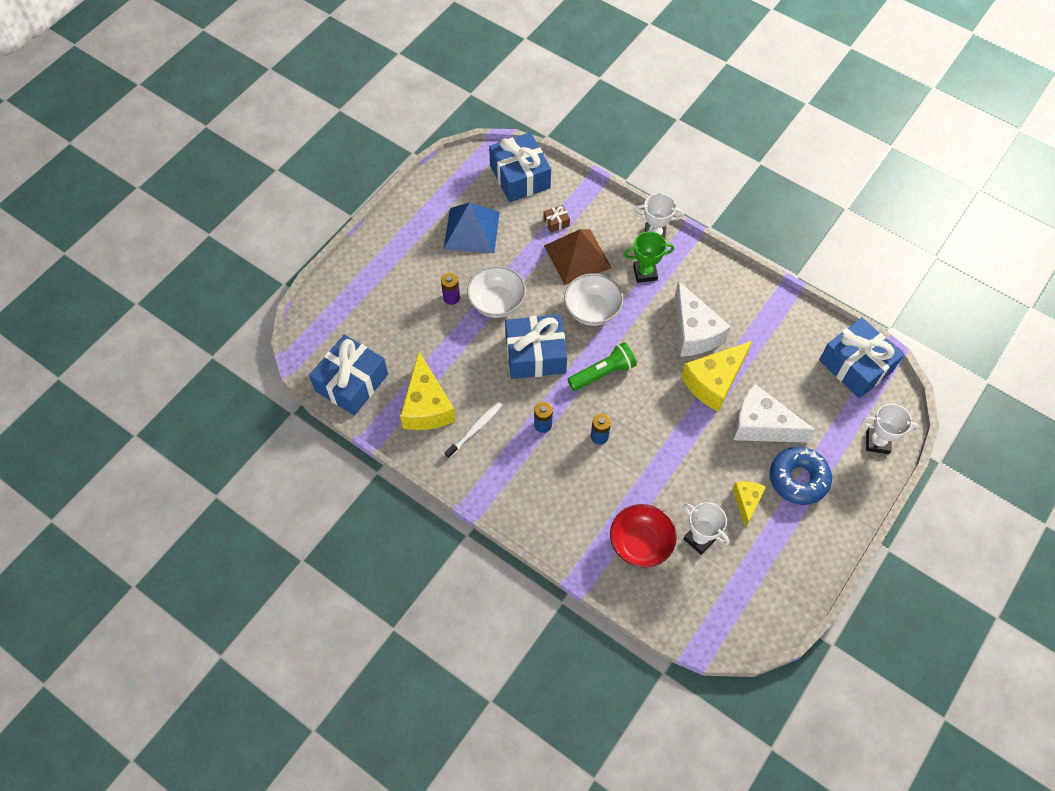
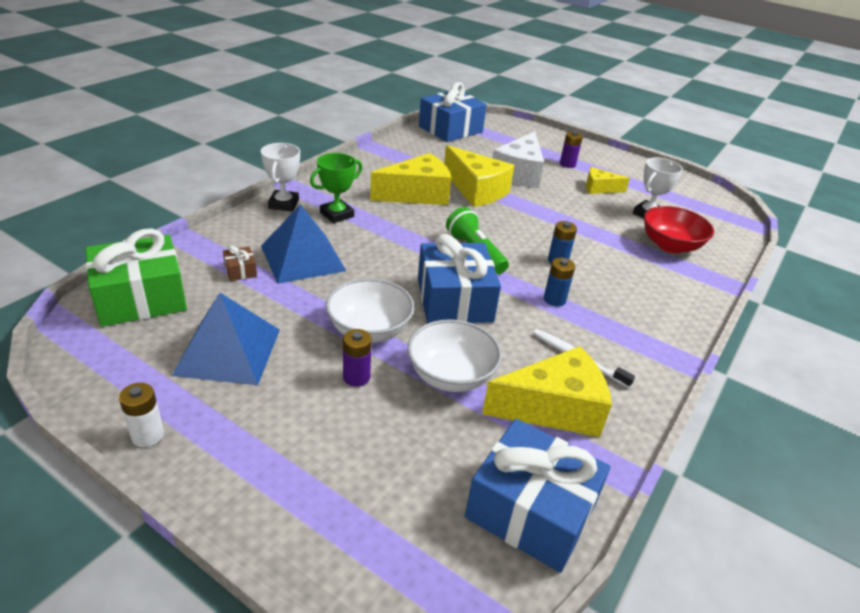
camera: 95 degrees left, 25 degrees down
blue gift [489,132,551,202] -> green gift [85,228,187,327]
brown pyramid [544,229,612,285] -> blue pyramid [261,204,346,284]
white bowl [564,273,623,326] -> white bowl moved to [407,319,502,392]
green trophy [624,231,674,283] -> green trophy turned 60 degrees clockwise [310,153,362,223]
white cheese [675,281,731,357] -> yellow cheese [370,153,452,205]
blue donut [770,447,832,505] -> purple battery [560,131,583,168]
white trophy [862,404,919,454] -> none
none -> white battery [119,383,164,447]

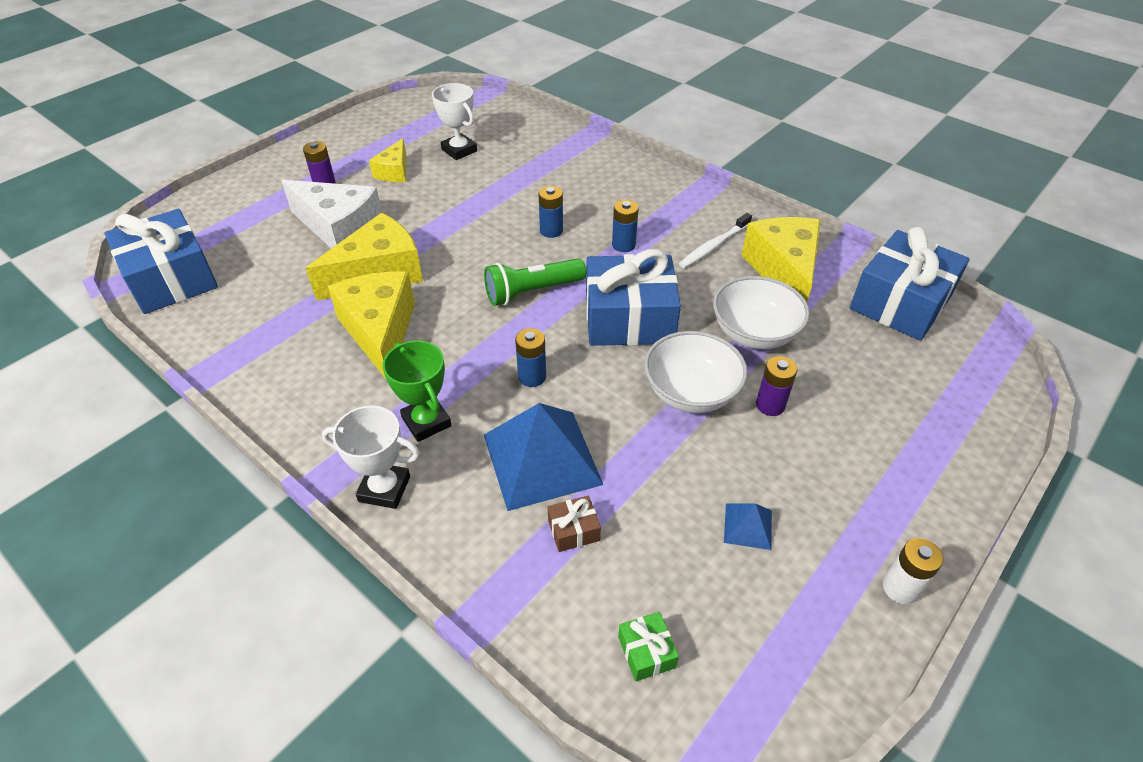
camera: 80 degrees left, 10 degrees up
green gift [85,228,187,327] -> green gift [618,612,679,682], size x0.41
blue pyramid [172,293,280,385] -> blue pyramid [724,504,772,550], size x0.45
red bowl [644,206,714,253] -> none
none -> blue battery [515,328,546,387]

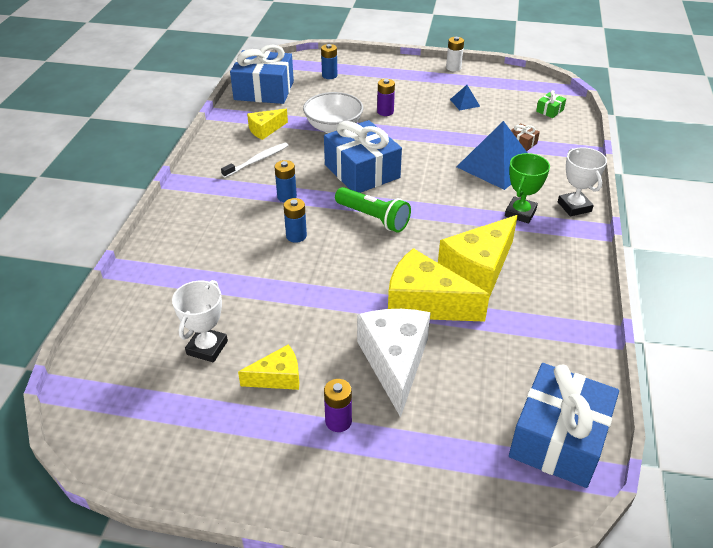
camera: 120 degrees left, 5 degrees down
blue battery [515,328,546,387] -> blue battery moved to [321,44,337,79]
white bowl [644,331,748,413] -> none
white toothbrush [679,213,752,268] -> white toothbrush turned 60 degrees counterclockwise [221,143,289,178]
yellow cheese [742,217,821,302] -> yellow cheese [247,109,288,140], size x0.55

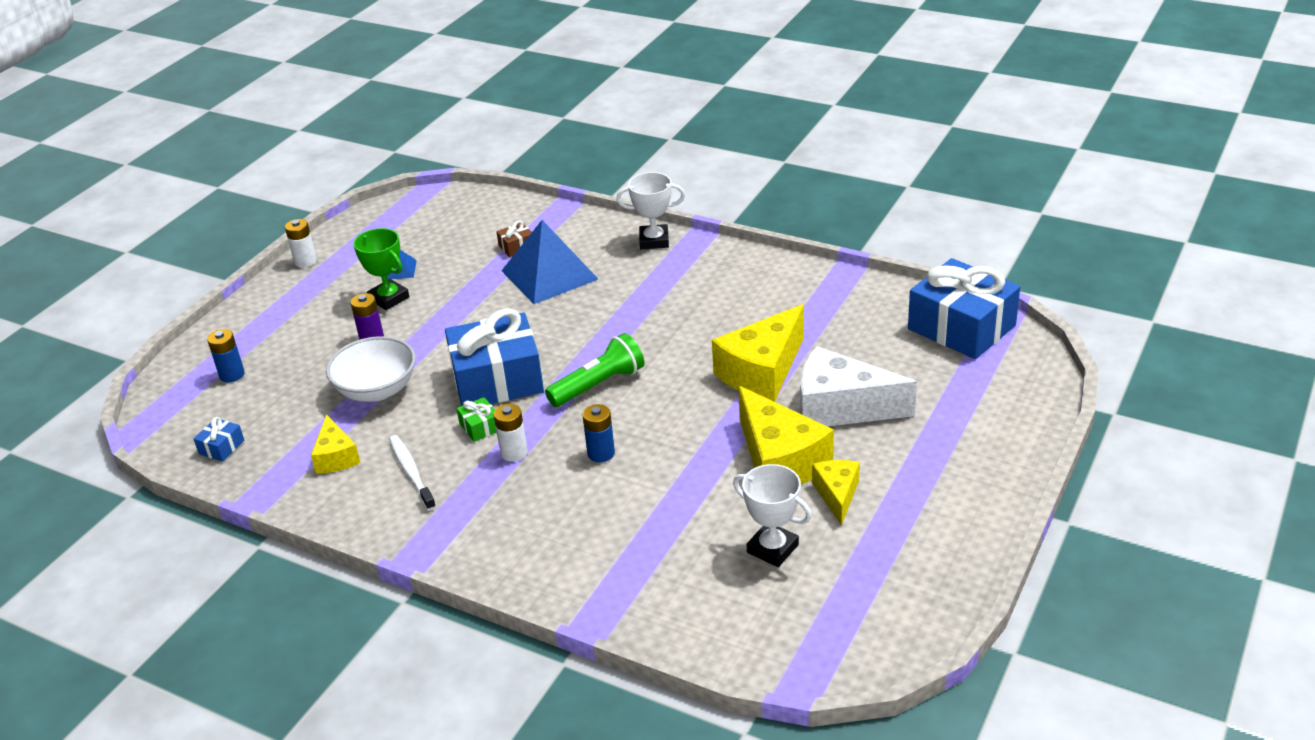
camera: 70 degrees left, 5 degrees down
blue gift [230,45,294,104] -> blue gift [194,417,245,462], size x0.41
blue battery [275,160,297,202] -> white battery [494,404,528,462]
purple battery [324,379,352,432] -> none
yellow cheese [438,215,518,298] -> yellow cheese moved to [738,386,834,484]
green trophy [505,153,550,223] -> green trophy moved to [353,228,409,310]
green gift [536,90,566,118] -> green gift moved to [457,397,497,442]

